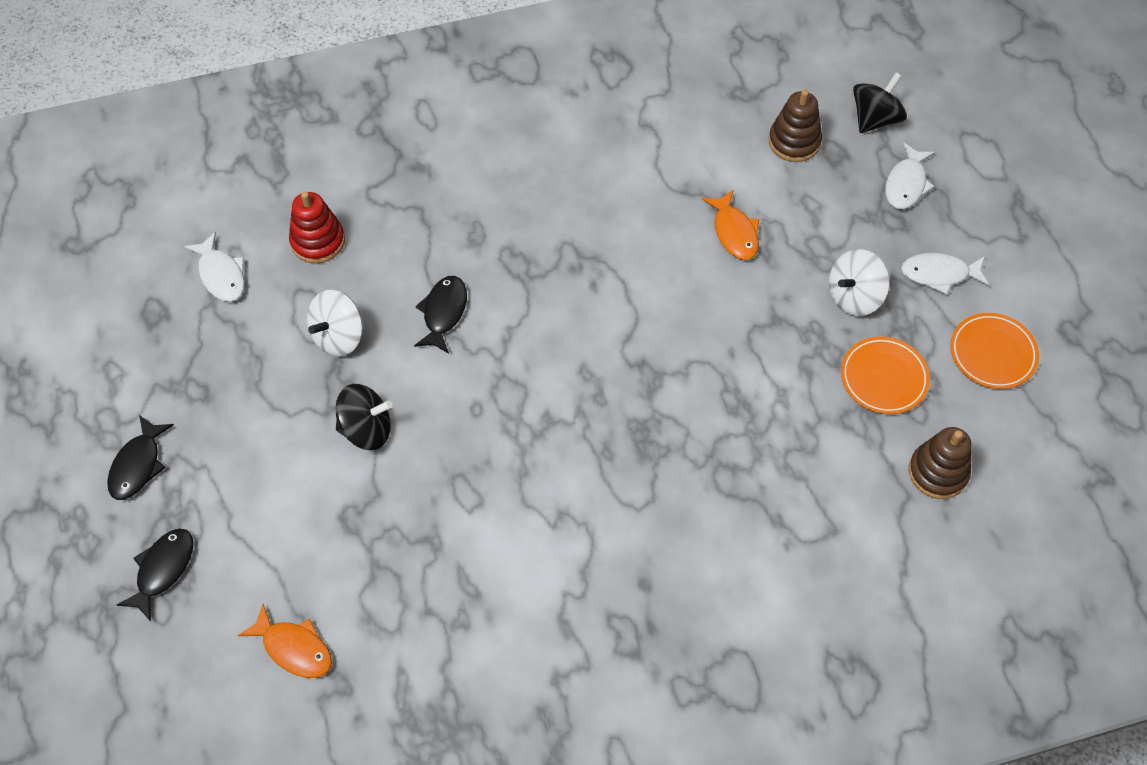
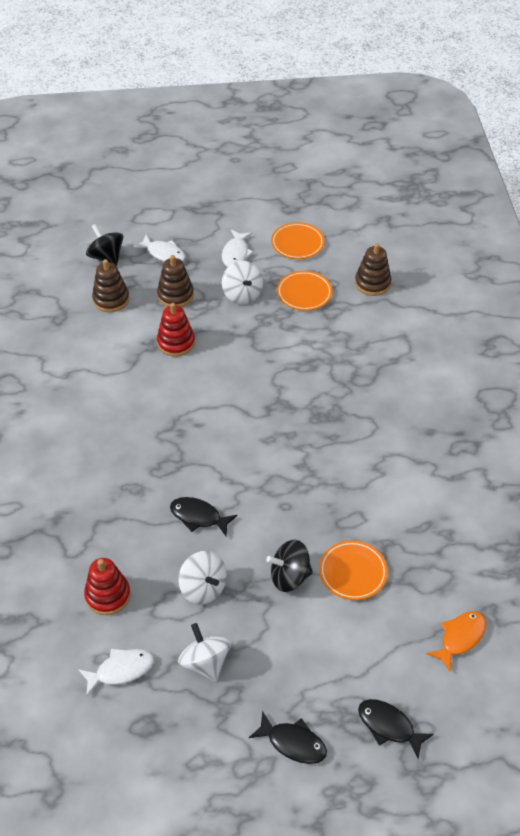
camera: 80 degrees left, 10 degrees down
black spinning top [336,384,393,450] -> black spinning top turned 105 degrees counterclockwise [266,540,313,592]
orange fish [702,190,759,260] -> red stacking toy [157,303,195,357]
none -> brown stacking toy [157,255,194,307]
none -> white spinning top [178,623,231,682]
none -> orange plate [319,540,388,600]

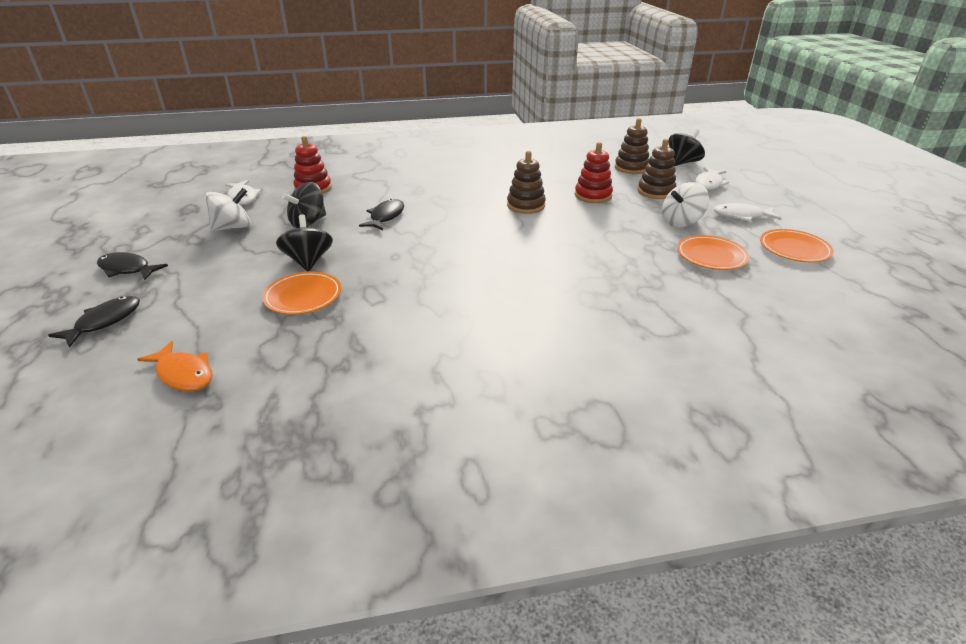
camera: 85 degrees right, 15 degrees down
white spinning top [178,551,227,605] -> black spinning top [282,182,326,228]
black fish [249,711,327,764] -> black fish turned 90 degrees clockwise [97,252,168,280]
brown stacking toy [355,243,391,296] -> brown stacking toy moved to [507,151,546,214]

